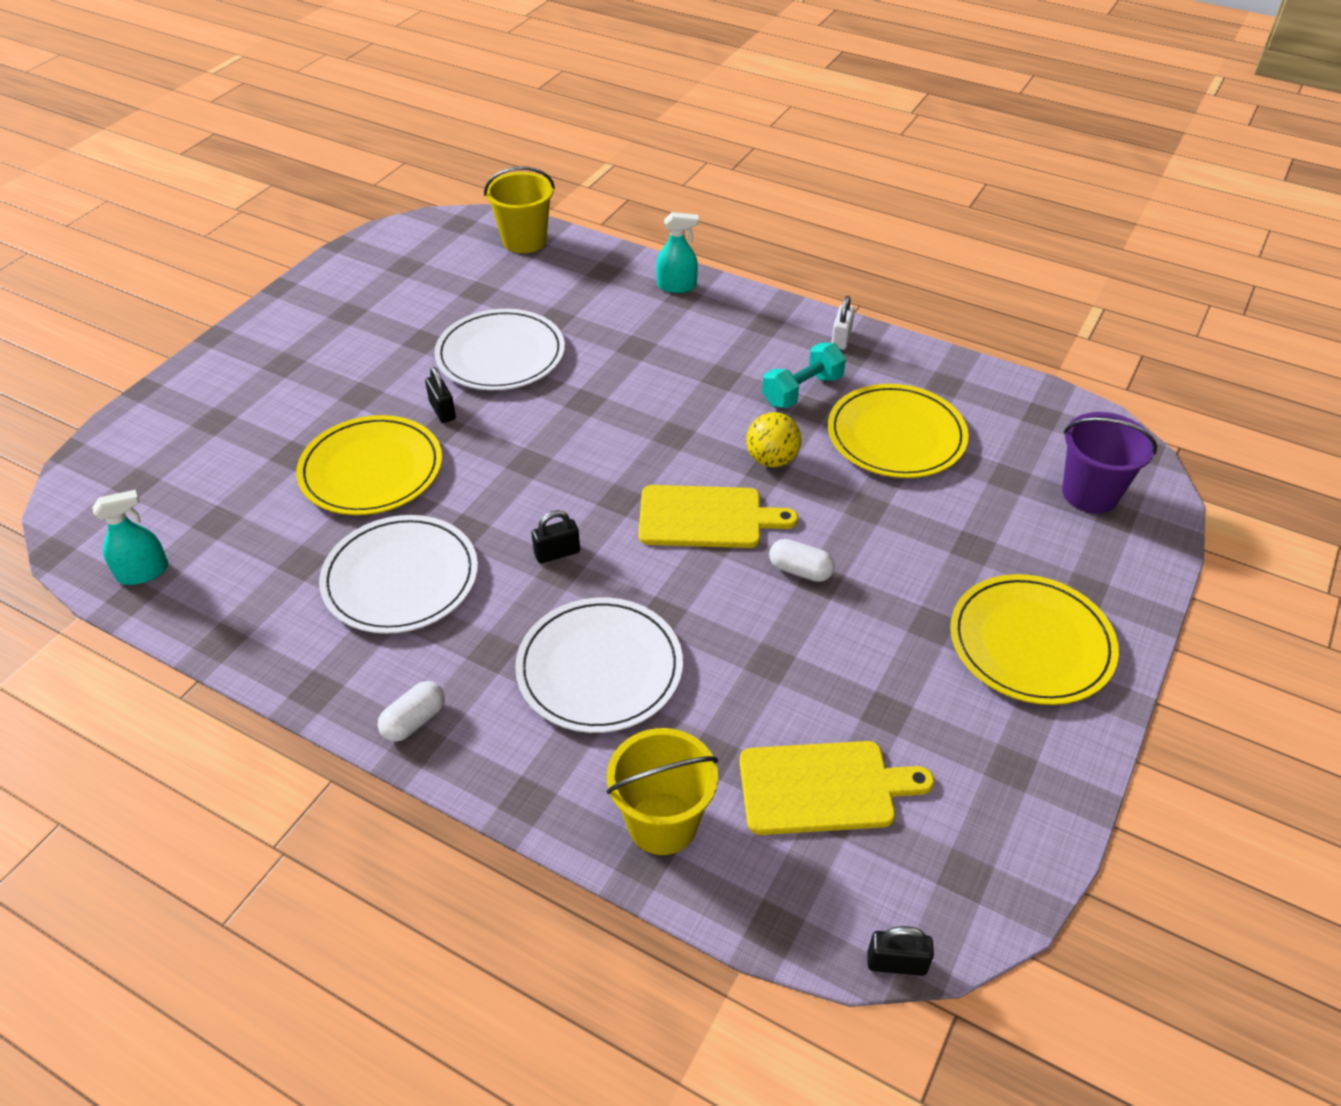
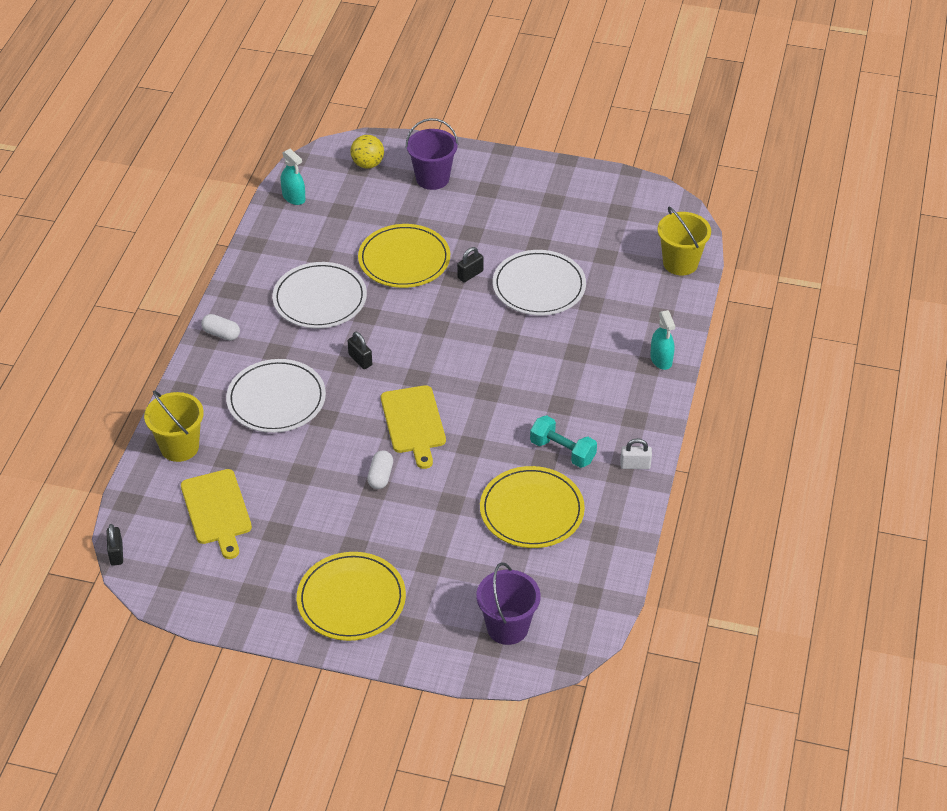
camera: 75 degrees right, 0 degrees up
yellow ball [746,412,801,467] -> yellow ball moved to [351,135,384,169]
none -> purple bucket [406,118,458,190]

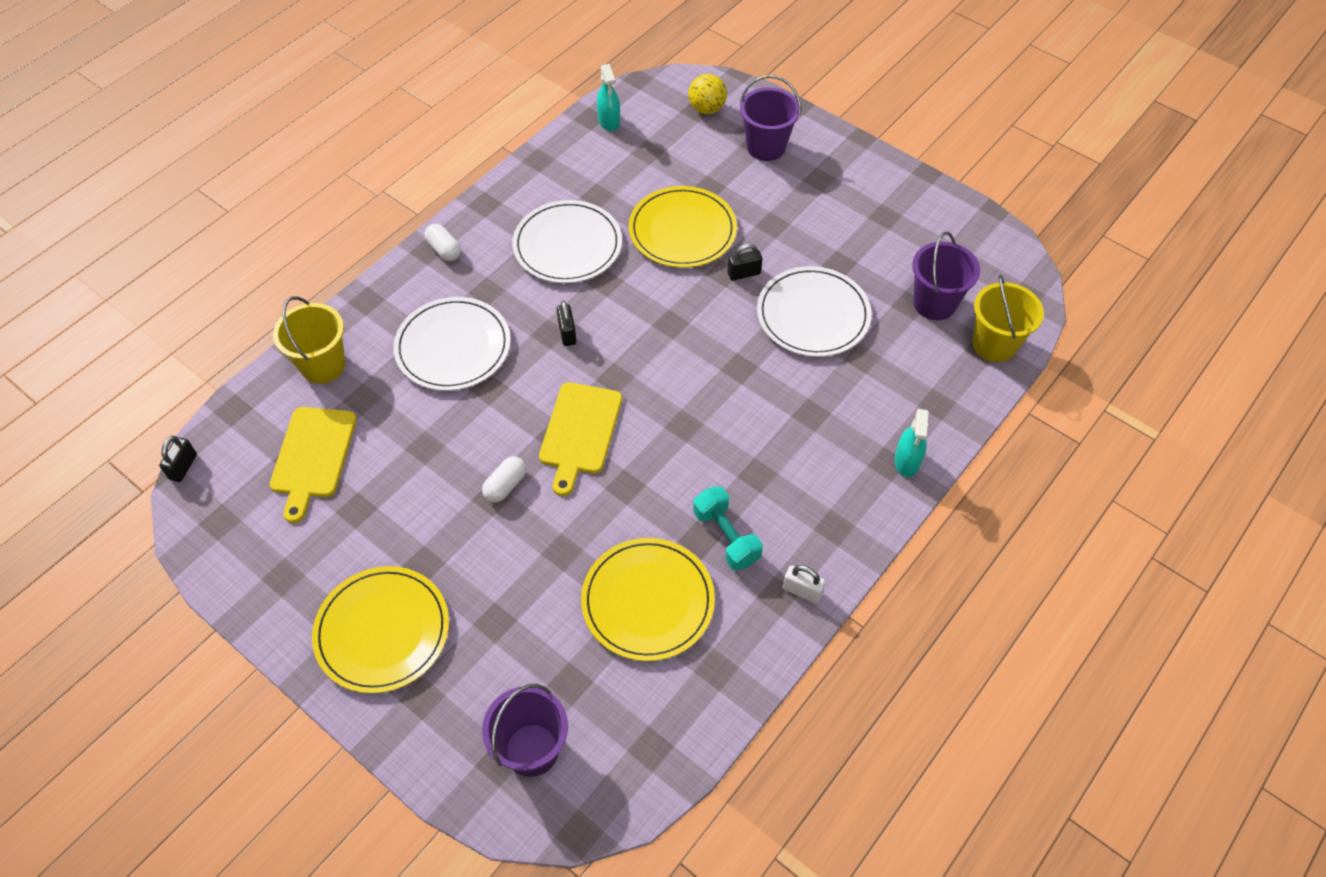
camera: 25 degrees right, 10 degrees up
none -> purple bucket [912,231,980,320]

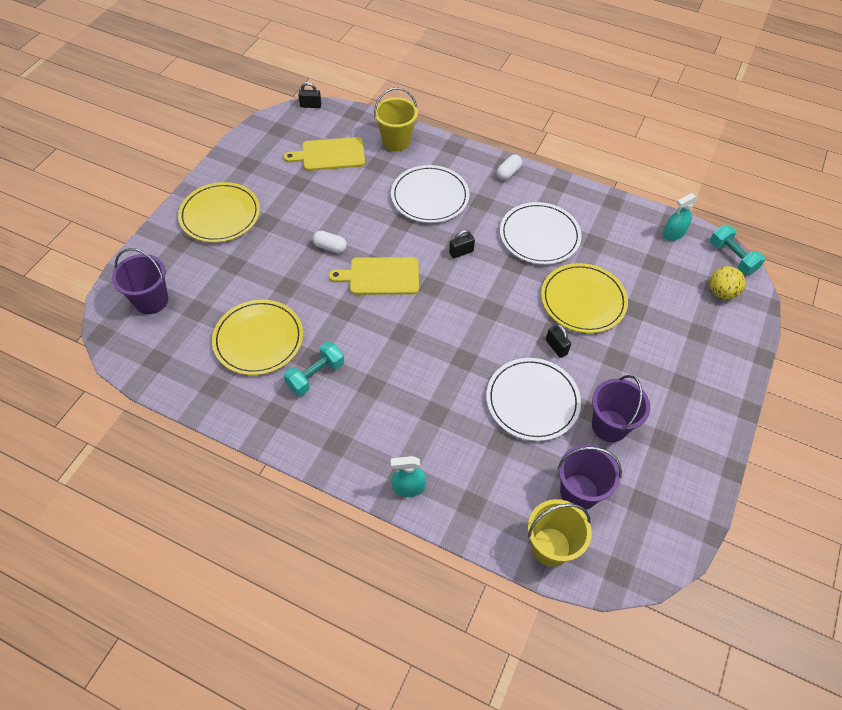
camera: 75 degrees right, 0 degrees up
purple bucket [740,75,801,161] -> purple bucket moved to [592,375,650,442]
white padlock [783,565,826,603] -> none
none -> turquoise dumbbell [710,225,765,275]

